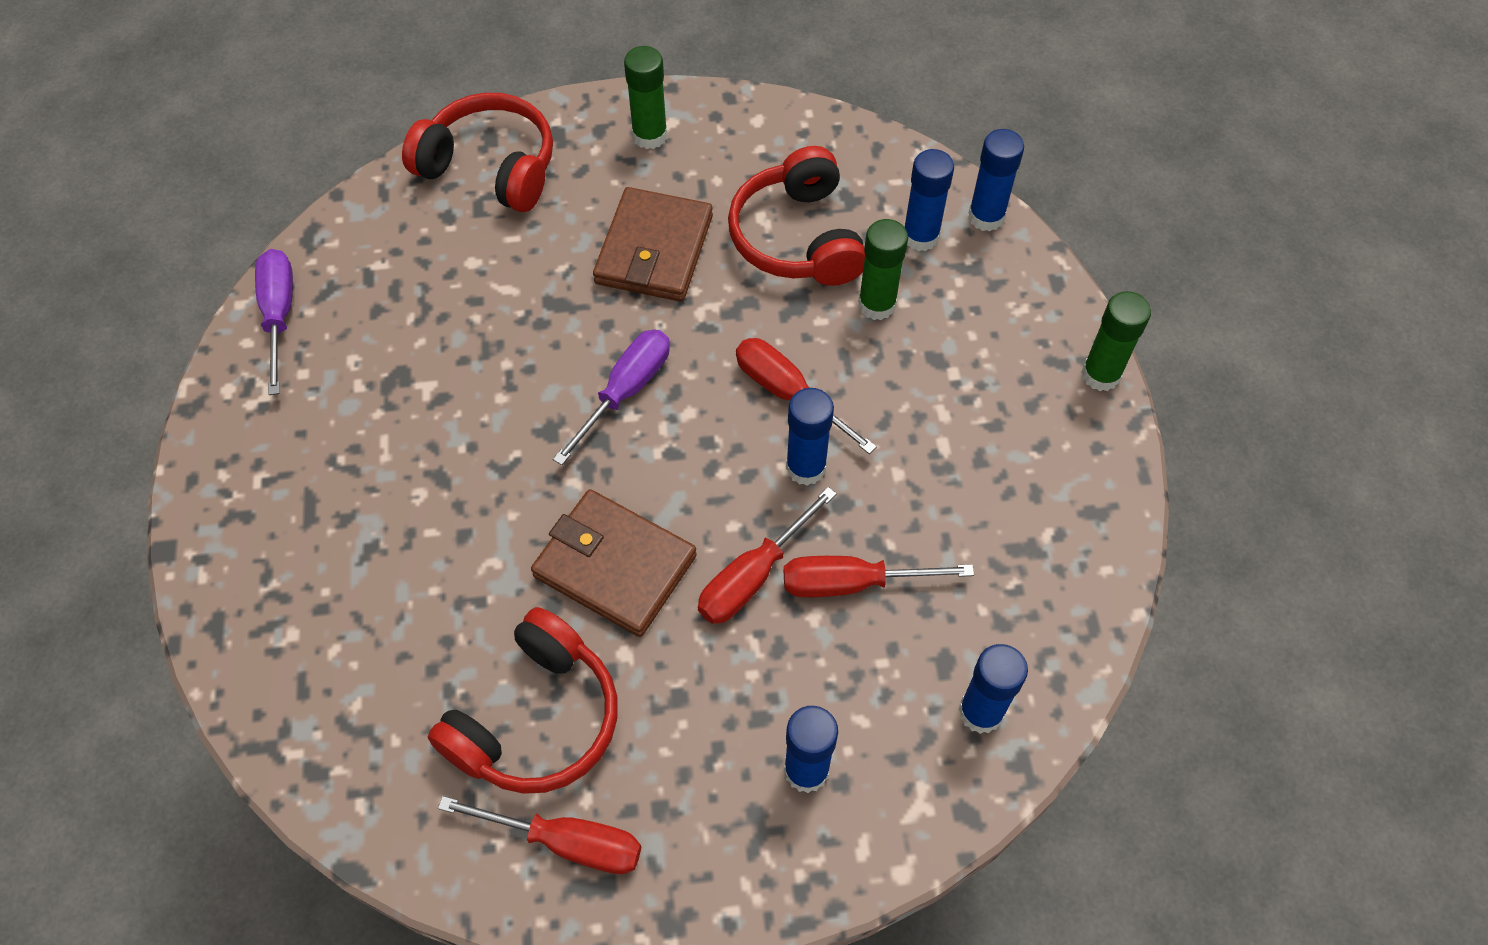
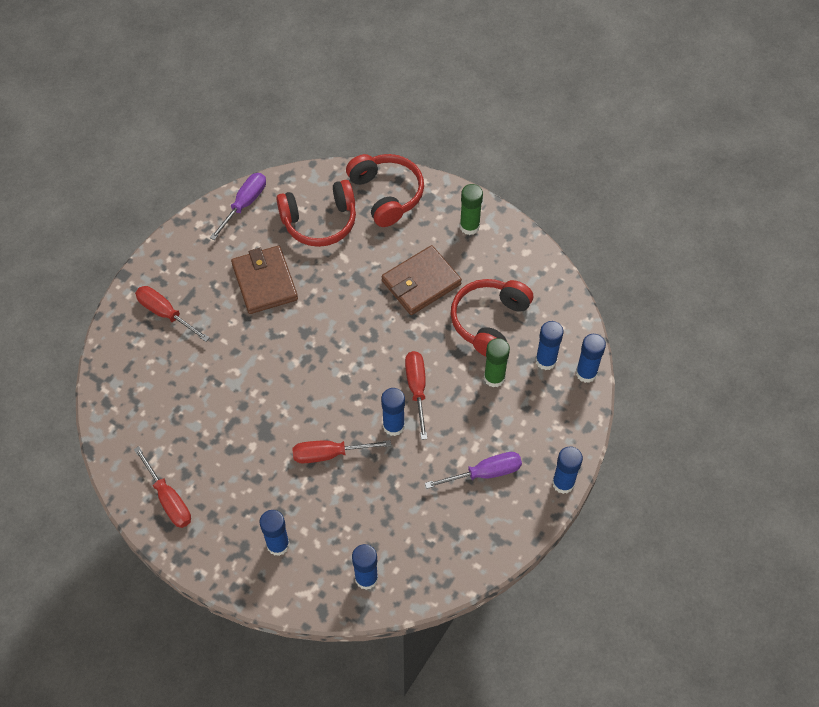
camera: 40 degrees right, 0 degrees up
red headphones [428,607,618,794] -> red headphones moved to [276,180,356,247]
brown wallet [531,489,697,637] -> brown wallet moved to [231,246,298,314]
purple screwdriver [553,330,670,465] -> purple screwdriver moved to [425,452,522,489]
red screwdriver [784,556,974,597] -> red screwdriver moved to [135,286,210,342]
green glue stick [1081,291,1151,391] -> blue glue stick [552,446,583,494]

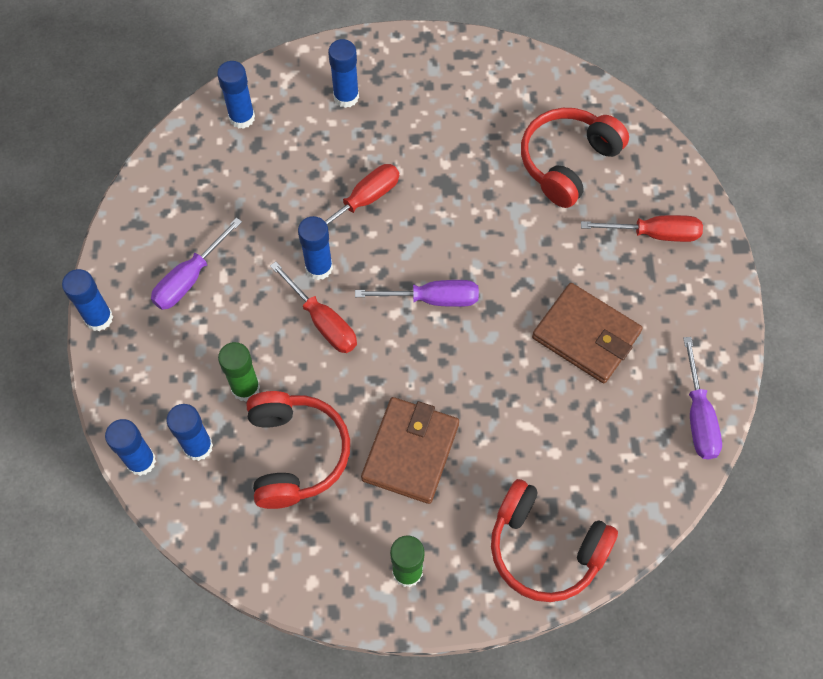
camera: 145 degrees right, 5 degrees up
red screwdriver [134,446,191,528] -> none
red headphones [276,180,356,247] -> red headphones moved to [521,108,629,208]
none -> purple screwdriver [355,280,479,307]

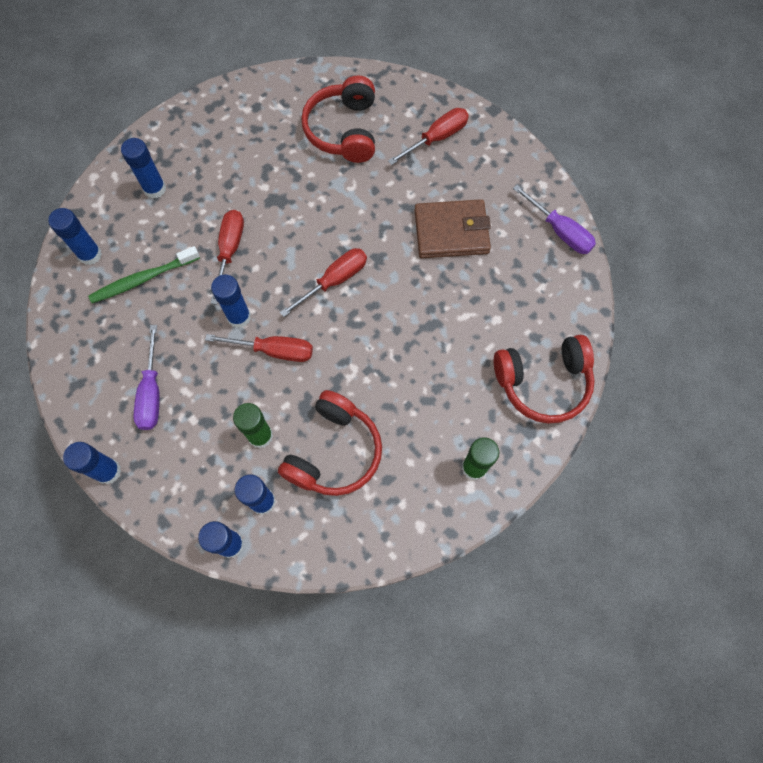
camera: 40 degrees left, 5 degrees up
red headphones [247,391,350,509] -> red headphones turned 75 degrees clockwise [278,390,382,496]
purple screwdriver [355,280,479,307] -> red screwdriver [280,248,367,317]
brown wallet [361,397,459,504] -> none
none -> green toothbrush [88,246,200,303]

